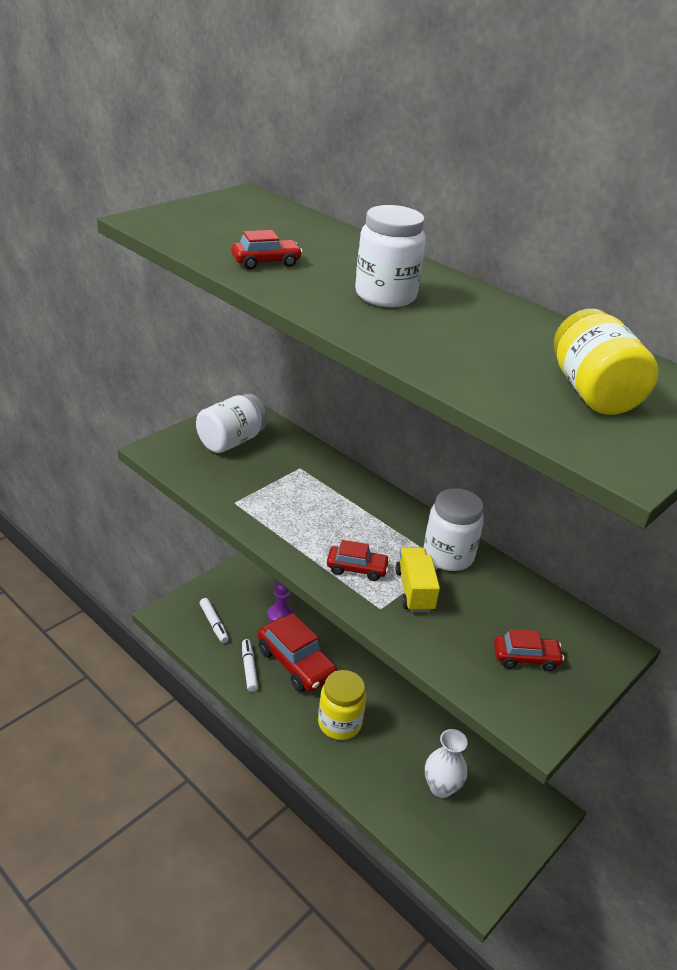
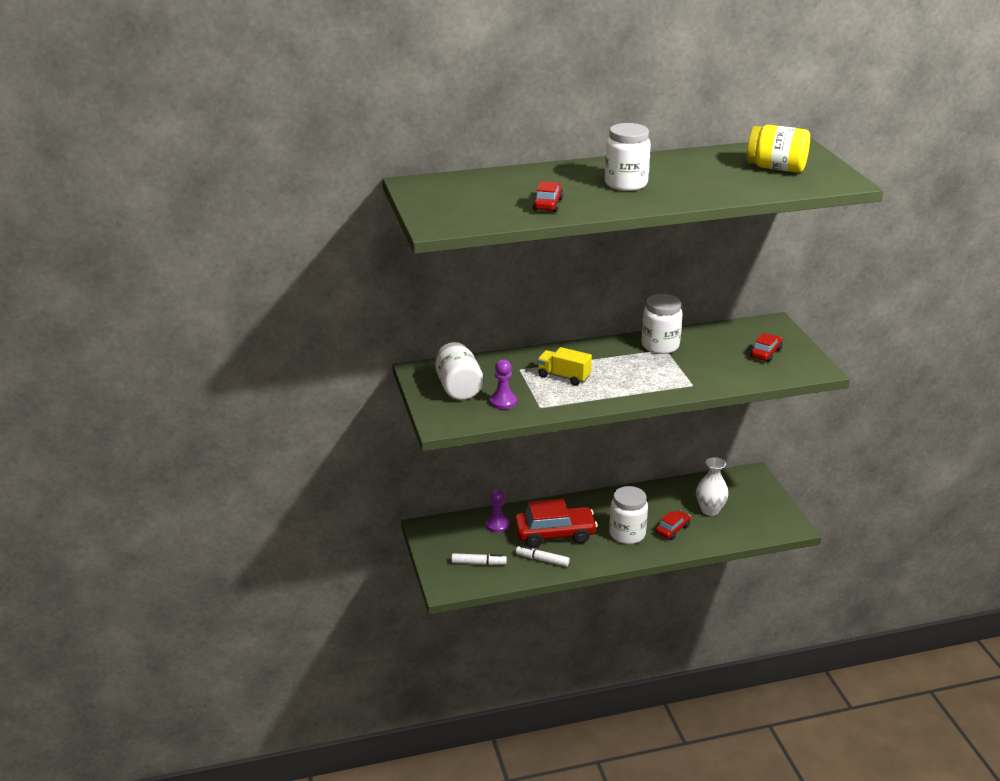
camera: 55 degrees left, 5 degrees down
yellow jar [318,670,366,740] -> white jar [609,486,648,544]
red car [327,540,390,581] -> red car moved to [656,510,691,540]
yellow truck [395,548,440,612] -> yellow truck moved to [537,347,592,386]
none -> purple pawn [490,359,517,409]

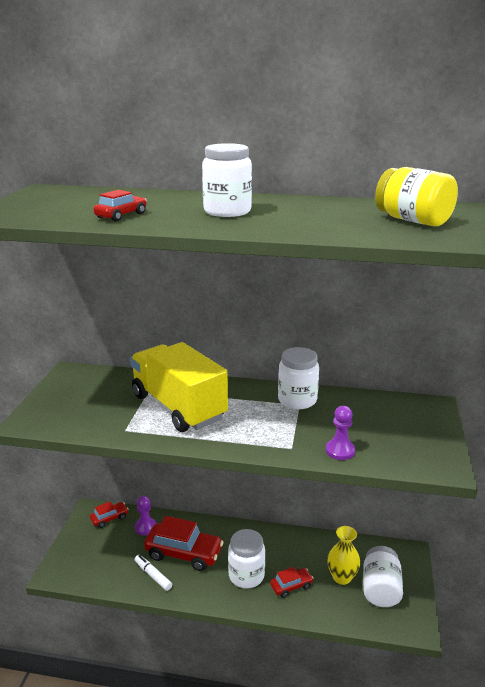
camera: 25 degrees right, 5 degrees down
white jar [435,342,484,400] -> white jar moved to [363,546,403,607]
white marker [451,553,507,565] -> none
purple pawn [490,359,517,409] -> purple pawn moved to [326,406,355,460]
yellow truck [537,347,592,386] -> yellow truck [130,342,228,432], size x2.16
white vase [696,457,729,516] -> yellow vase [327,526,360,585]
red car [750,333,782,362] -> red car moved to [90,501,129,528]

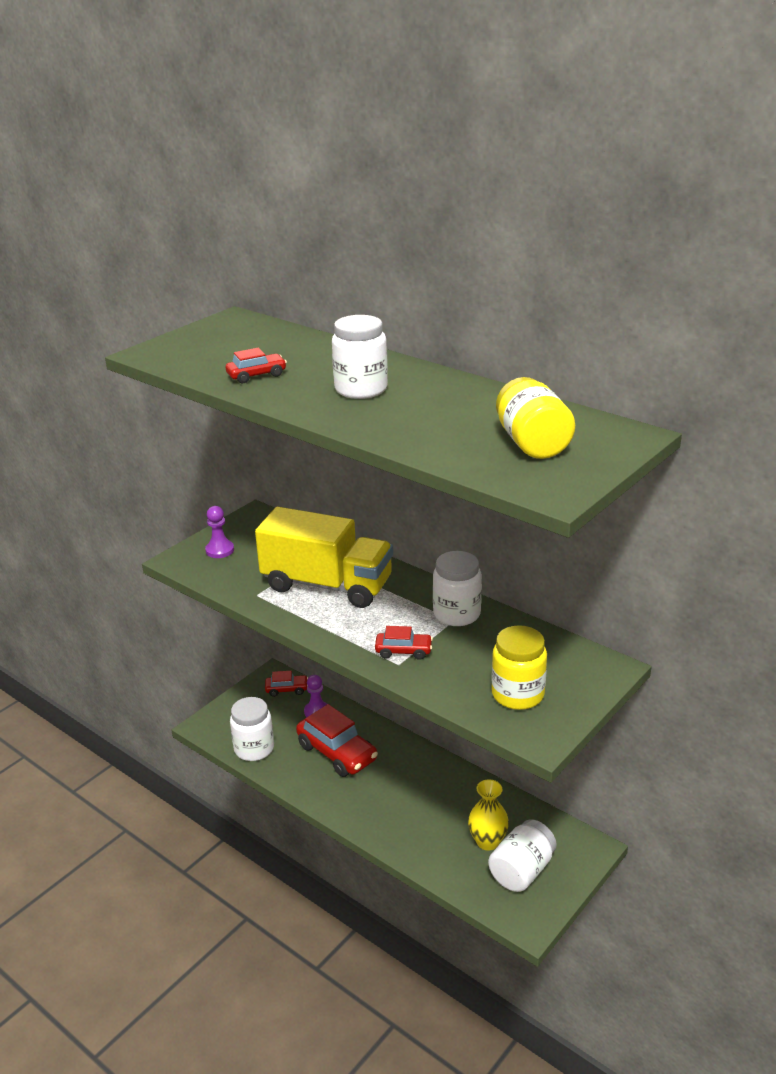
camera: 30 degrees right, 5 degrees up
yellow truck [130,342,228,432] -> yellow truck turned 120 degrees clockwise [255,507,393,608]
white marker [135,555,172,591] -> none
white jar [228,529,265,588] -> white jar moved to [230,697,274,761]
red car [270,567,313,598] -> red car moved to [375,626,433,660]
purple pawn [326,406,355,460] -> purple pawn moved to [205,506,234,558]
none -> yellow jar [491,625,547,710]

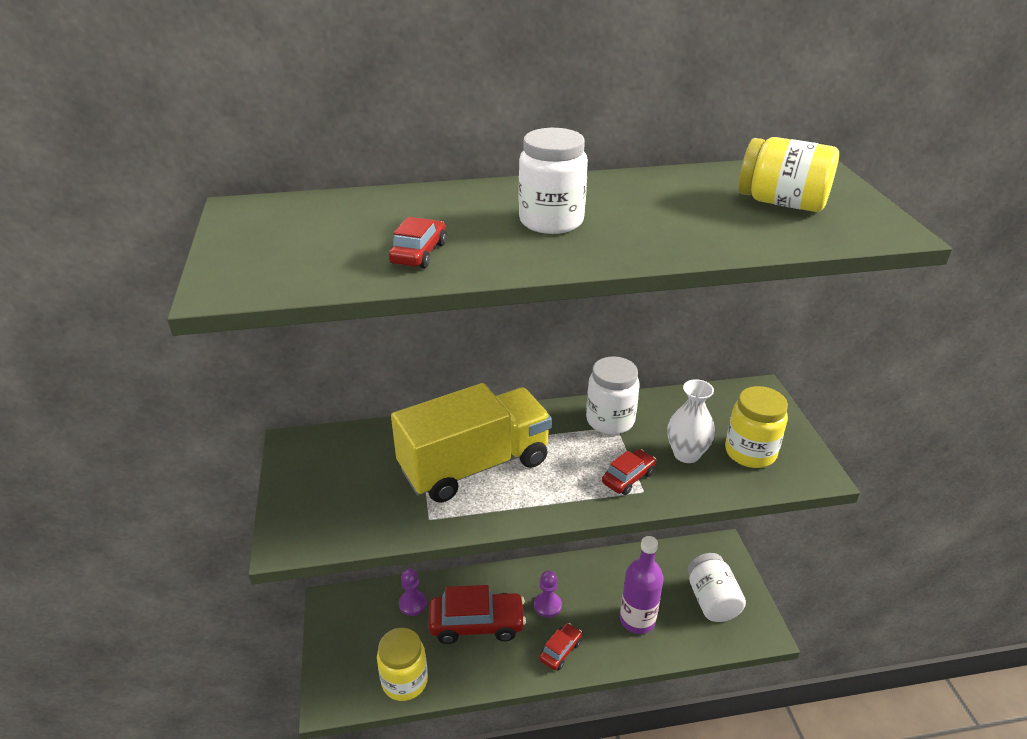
camera: 50 degrees left, 5 degrees up
purple pawn [205,506,234,558] -> purple pawn moved to [534,571,562,618]
white jar [230,697,274,761] -> yellow jar [377,628,428,701]
red car [265,671,308,697] -> red car moved to [539,623,582,670]
yellow vase [468,779,509,851] -> none
none -> purple bottle [620,536,663,634]
none -> white vase [667,379,715,463]

